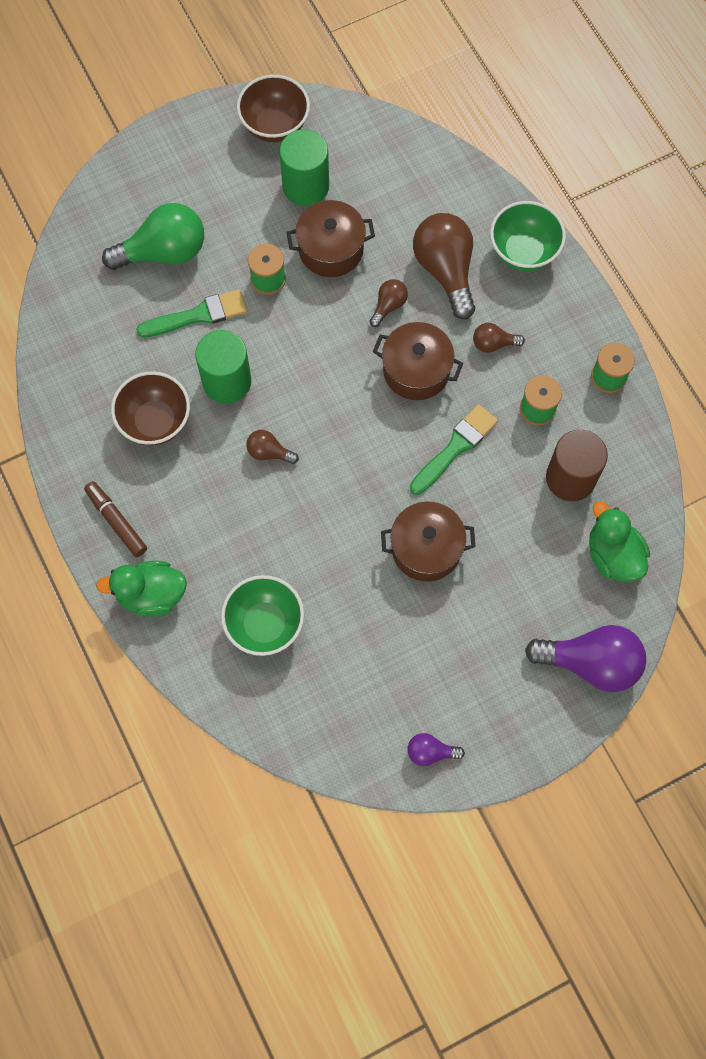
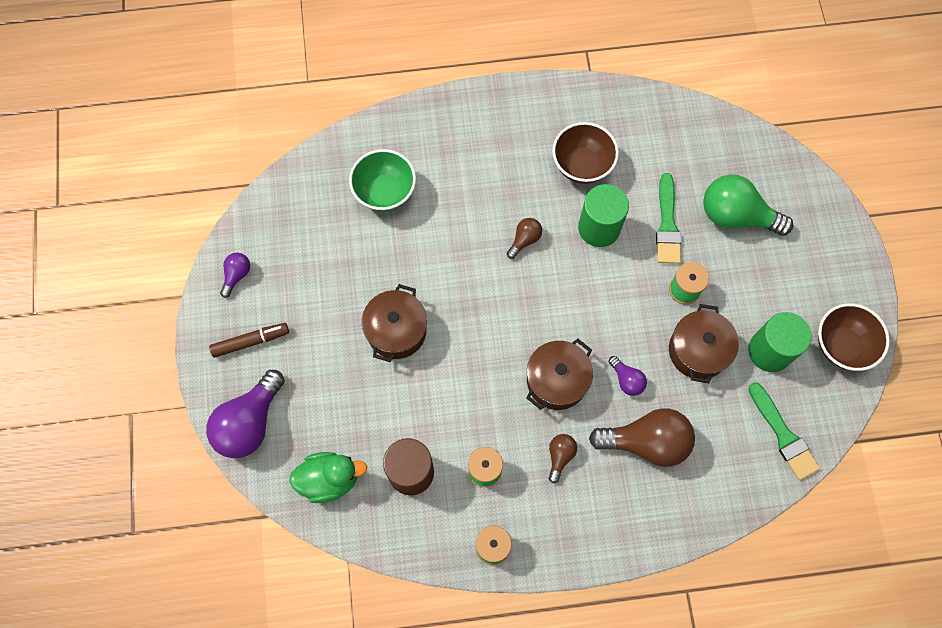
camera: 110 degrees right, 0 degrees up
brown marker [84,481,147,557] -> brown marker moved to [209,323,289,358]
green duck [96,561,187,616] -> none
green light bulb [102,203,204,270] -> green light bulb turned 105 degrees clockwise [703,174,793,236]
brown light bulb [369,279,408,327] -> purple light bulb [608,356,647,396]
green brush [410,404,498,495] -> green brush moved to [748,382,820,480]
green bowl [490,201,566,271] -> none

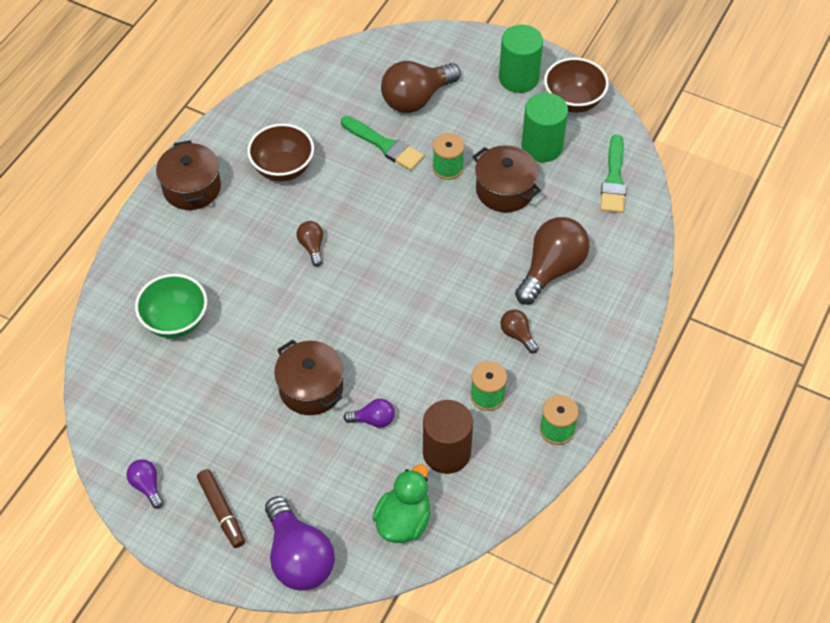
camera: 55 degrees left, 15 degrees down
brown marker [209,323,289,358] -> brown marker turned 135 degrees clockwise [197,469,245,548]
brown pot [526,339,593,410] -> brown pot moved to [156,140,221,210]
green cylinder [578,184,629,247] -> green cylinder moved to [499,25,543,93]
purple light bulb [608,356,647,396] -> purple light bulb moved to [344,399,395,428]
green light bulb [703,174,793,236] -> brown light bulb [381,61,461,113]
green brush [748,382,820,480] -> green brush turned 90 degrees clockwise [600,135,626,213]

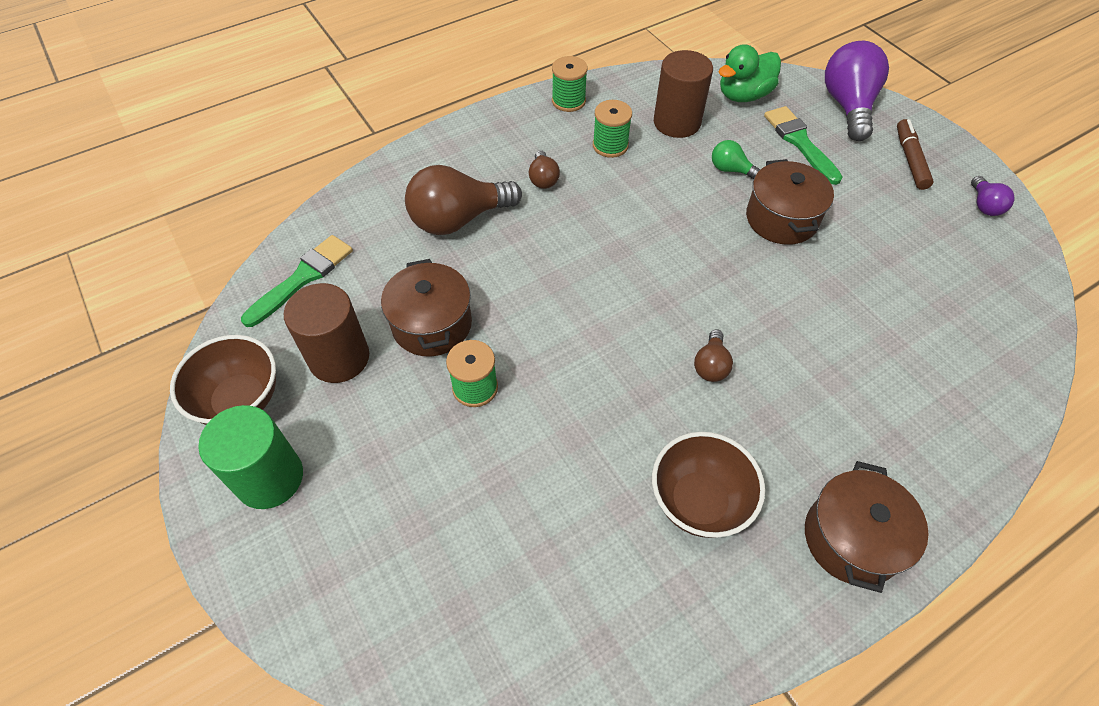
camera: 150 degrees left, 0 degrees up
green bowl [135,274,207,338] -> none
green brush [341,116,424,171] -> green brush moved to [764,106,842,185]
purple light bulb [344,399,395,428] -> green light bulb [712,140,761,179]
brown light bulb [381,61,461,113] -> none
green cylinder [521,93,568,162] -> brown cylinder [284,283,369,383]

